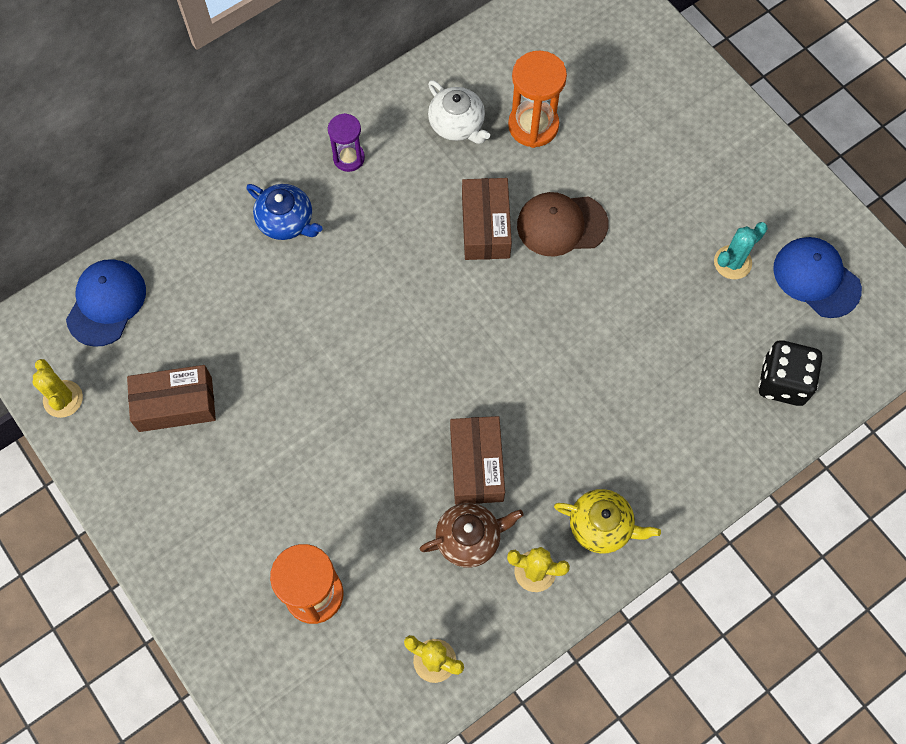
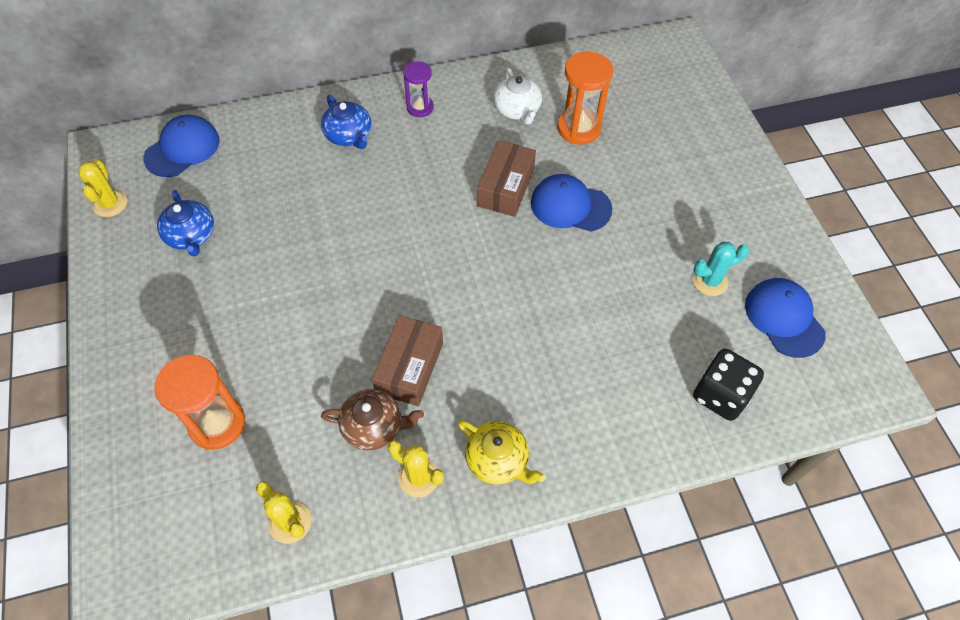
camera: 20 degrees right, 10 degrees down
brown box [127,365,216,432] -> blue teapot [157,190,214,256]
brown cap [517,192,609,256] -> blue cap [531,174,612,232]

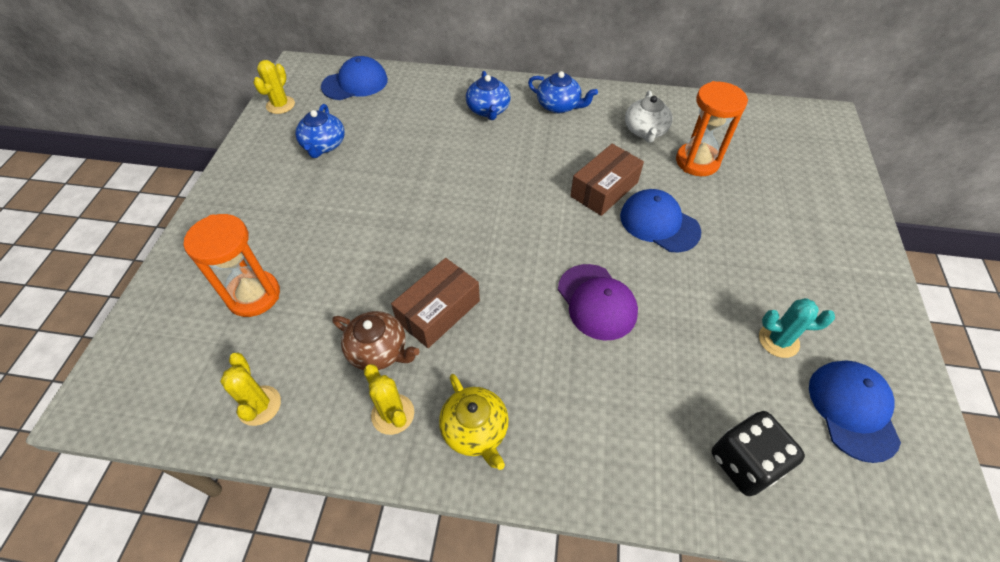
camera: 25 degrees right, 5 degrees down
purple hourglass [403,61,434,117] -> blue teapot [528,71,598,113]
none -> purple cap [558,264,638,341]

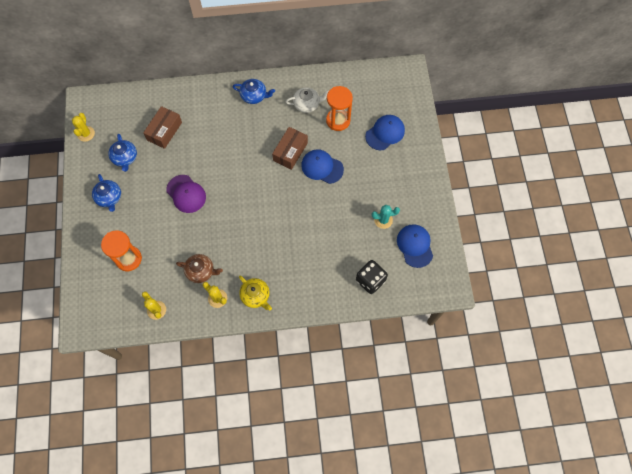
camera: 15 degrees left, 15 degrees up
blue cap [321,56,388,100] -> blue cap moved to [365,115,405,150]
brown box [391,258,480,348] -> brown box moved to [143,106,182,149]
blue teapot [466,71,511,120] -> blue teapot moved to [92,174,121,212]
purple cap [558,264,638,341] -> purple cap moved to [166,175,206,213]
white teapot [625,90,673,143] -> white teapot turned 90 degrees counterclockwise [286,87,329,113]

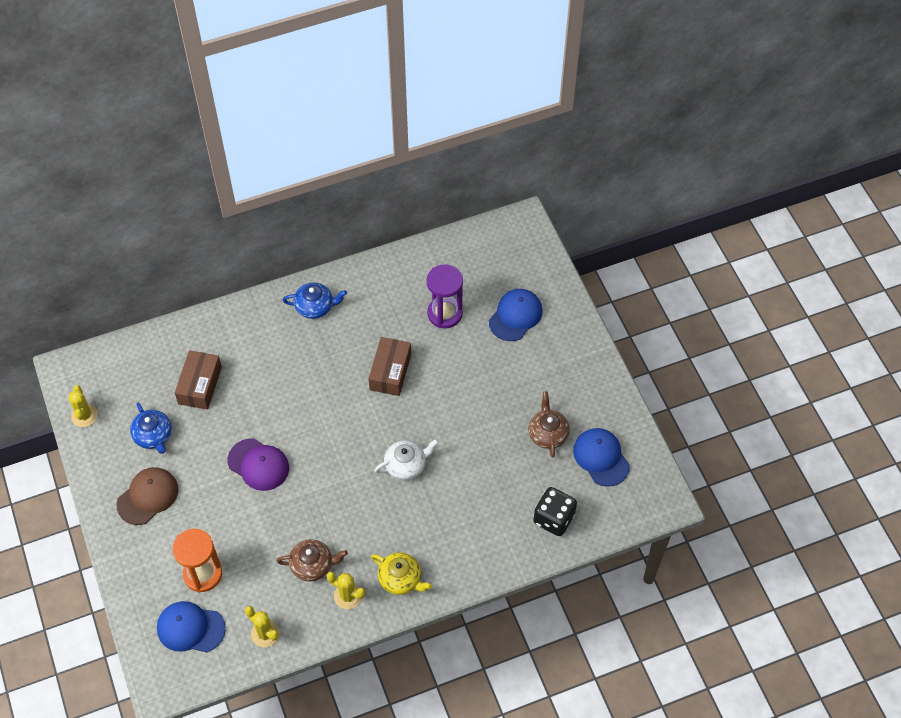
camera: 15 degrees left, 10 degrees down
blue teapot [92,174,121,212] -> brown cap [117,467,178,525]
white teapot [286,87,329,113] -> white teapot moved to [374,439,439,480]
blue cap [301,149,344,184] -> blue cap moved to [157,601,226,653]
orange hourglass [326,86,353,131] -> purple hourglass [427,264,463,328]
turquoise cactus [372,205,400,229] -> brown teapot [528,391,570,458]

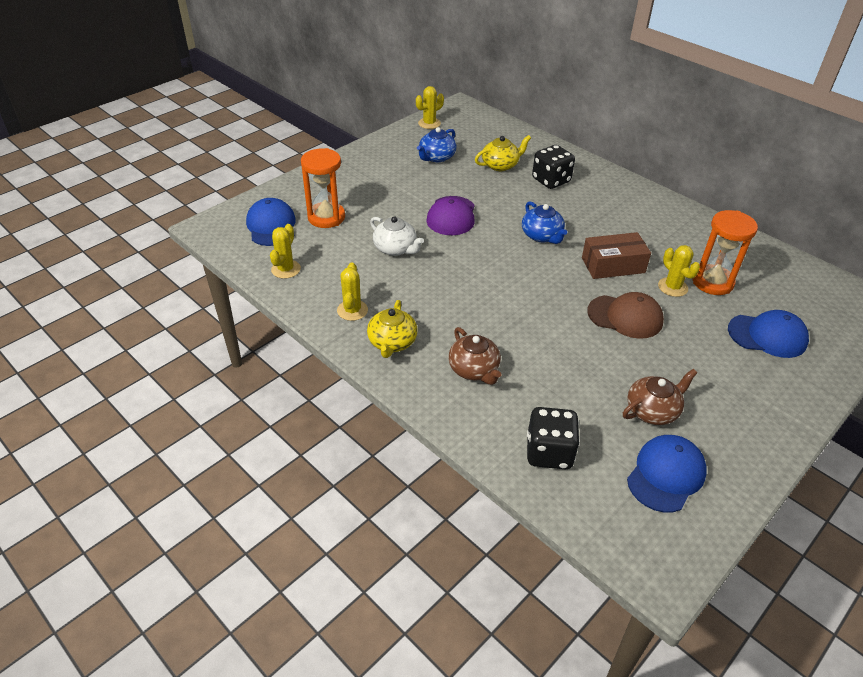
camera: 65 degrees right, 15 degrees down
brown cap [117,467,178,525] -> brown cap moved to [587,292,664,339]
brown box [175,350,222,410] -> yellow teapot [475,135,531,171]
brown teapot [277,539,348,581] -> brown teapot moved to [448,327,501,385]
blue teapot [283,282,347,319] -> blue teapot moved to [522,201,567,244]
white teapot [374,439,439,480] -> white teapot moved to [370,216,424,256]
purple hourglass [427,264,463,328] -> orange hourglass [692,210,758,295]
none -> black dice [532,145,575,189]
none -> yellow cactus [658,245,700,297]

